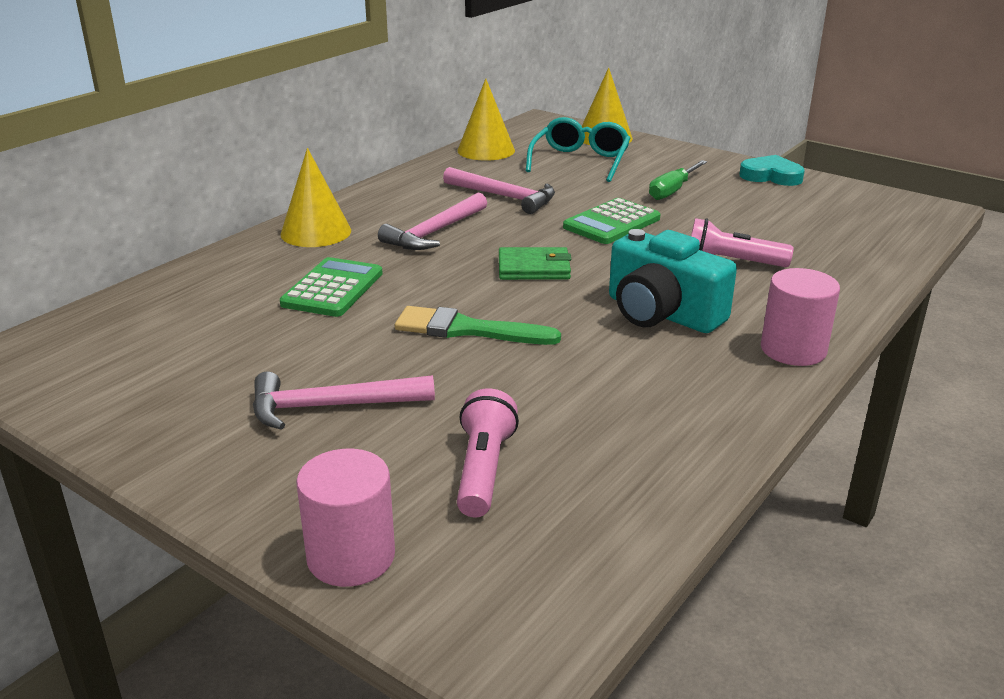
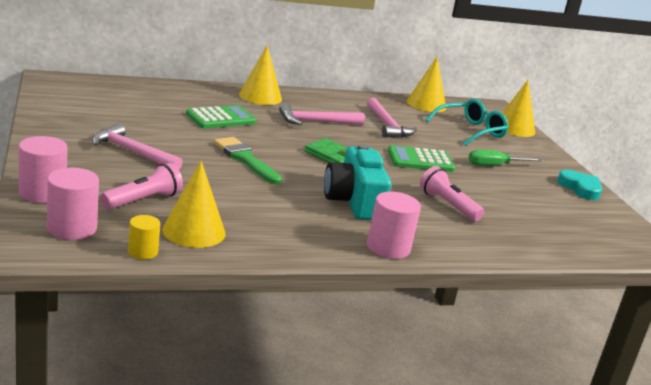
camera: 35 degrees right, 5 degrees down
none -> pink cylinder [47,168,99,240]
none -> yellow cylinder [128,215,160,259]
none -> yellow cone [162,161,225,248]

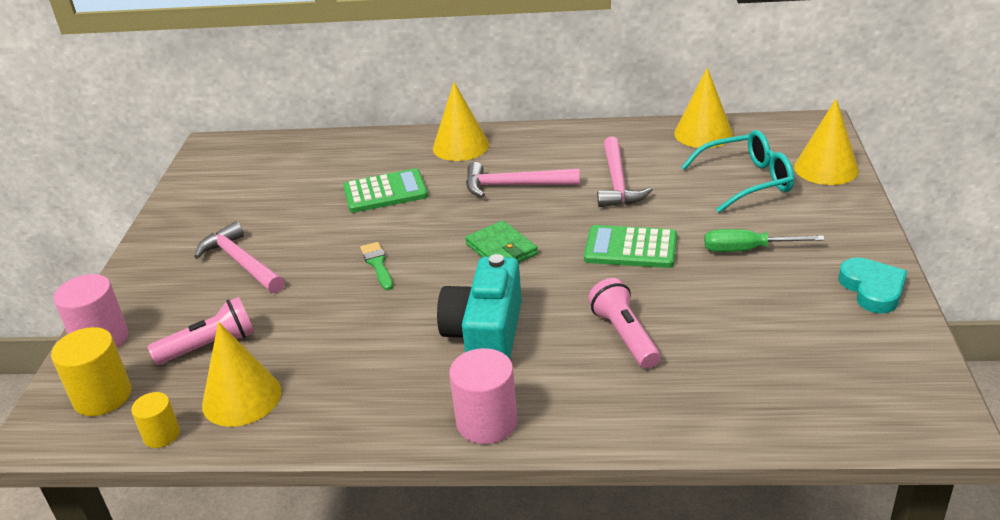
camera: 25 degrees right, 10 degrees up
pink cylinder [47,168,99,240] -> yellow cylinder [51,327,132,416]
green brush [214,137,282,184] -> green brush [360,242,393,290], size x0.61

